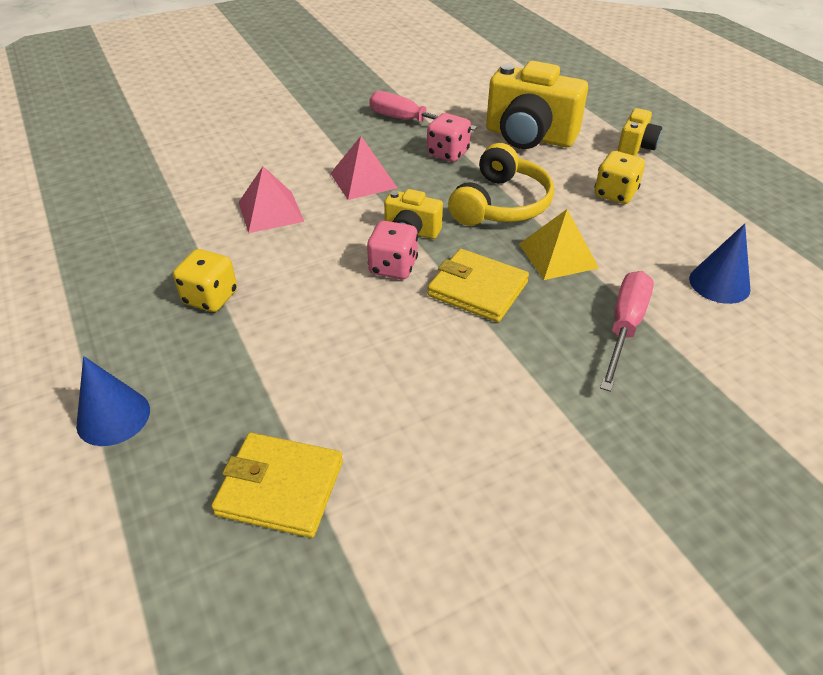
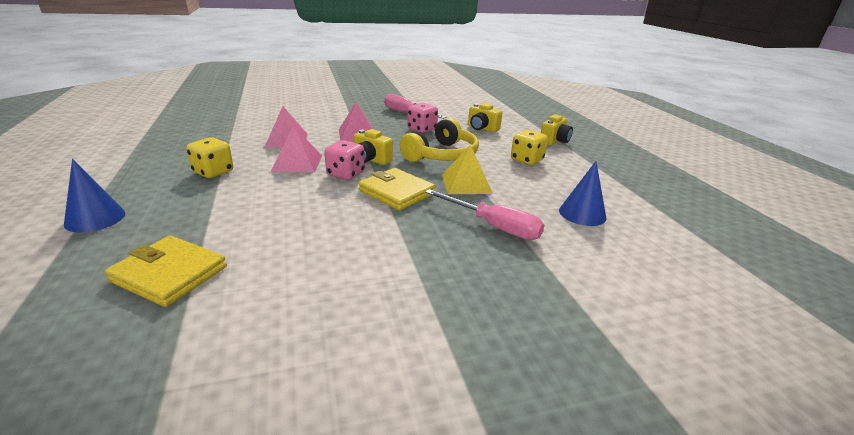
camera: 10 degrees right, 15 degrees down
yellow camera [486,61,588,149] -> yellow camera [468,103,503,132], size x0.51
pink screwdriver [600,271,654,392] -> pink screwdriver turned 90 degrees clockwise [425,189,544,240]
none -> pink pyramid [271,125,322,173]

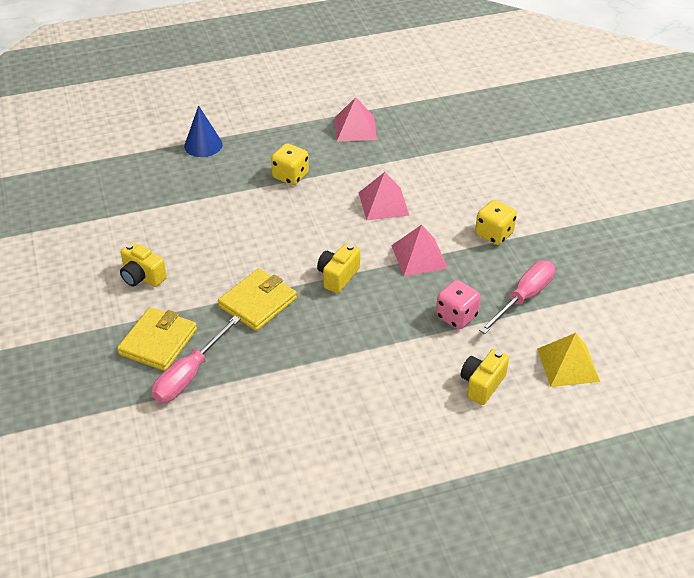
camera: 90 degrees right, 15 degrees up
yellow wallet [105,236,227,307] -> yellow wallet moved to [117,307,197,371]
pink pyramid [271,125,322,173] -> pink pyramid moved to [335,97,377,141]
pink dice [325,140,365,180] -> none
yellow headphones [400,118,479,162] -> none
yellow pyramid [442,145,493,194] -> yellow pyramid moved to [537,333,600,387]
yellow dice [511,130,548,165] -> yellow dice moved to [475,200,517,245]
yellow camera [541,114,573,145] -> yellow camera moved to [120,242,167,287]
blue cone [559,161,607,226] -> none

